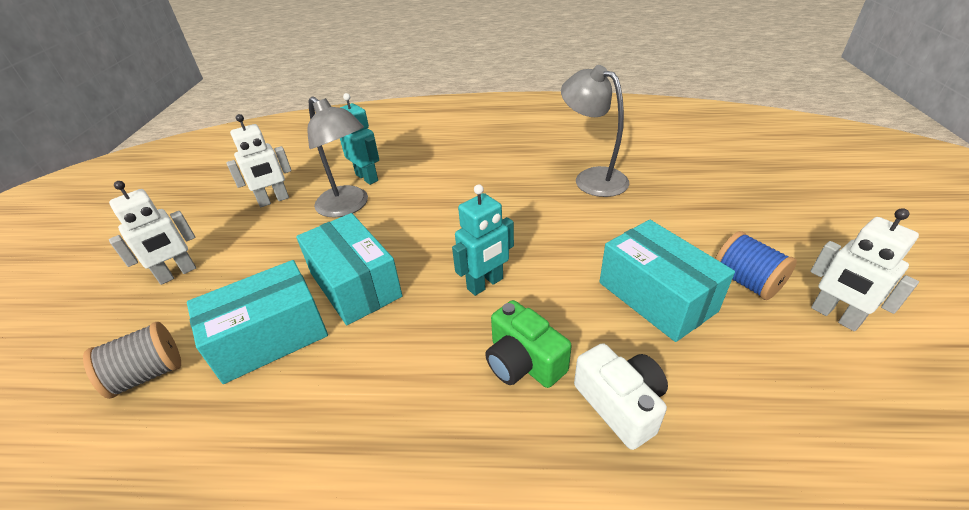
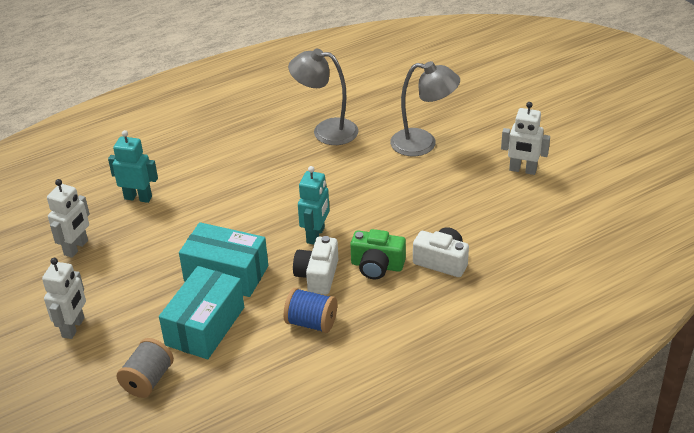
camera: 35 degrees left, 0 degrees up
grey lamp [307,96,368,217] -> grey lamp moved to [390,61,460,156]
turquoise box [599,220,735,342] -> none
blue spool [715,231,797,300] -> blue spool moved to [284,288,337,333]
none -> white camera [293,236,338,295]

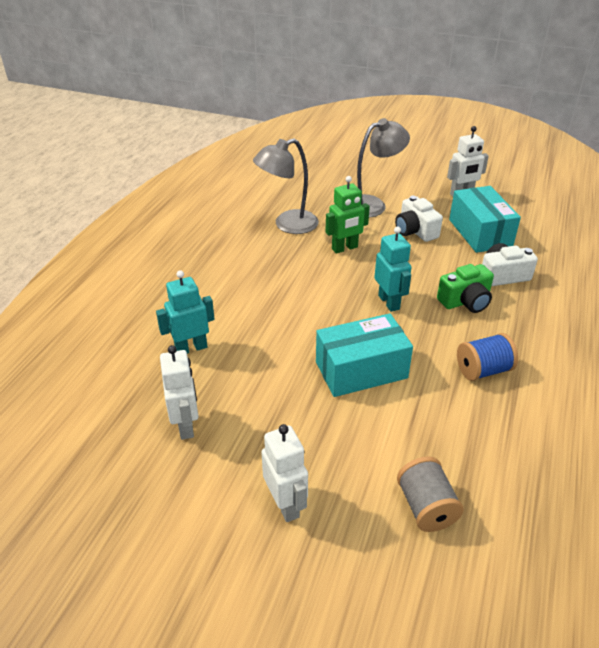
camera: 40 degrees left, 0 degrees up
turquoise box [159,266,244,359] -> turquoise box moved to [449,186,521,253]
white camera [293,236,338,295] -> white camera moved to [395,196,443,242]
none -> green robot [325,176,370,254]

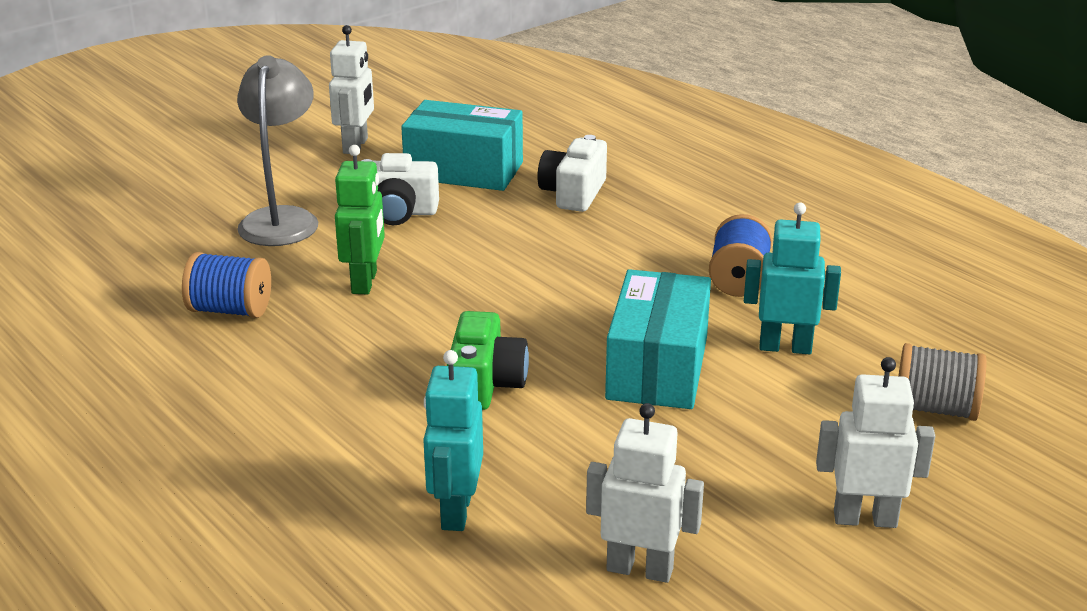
camera: 60 degrees left, 10 degrees down
grey lamp [253,138,319,234] -> blue spool [182,252,271,318]
turquoise robot [375,227,412,312] -> turquoise robot moved to [744,203,841,355]
green camera [437,264,494,313] -> green camera moved to [447,311,529,410]

